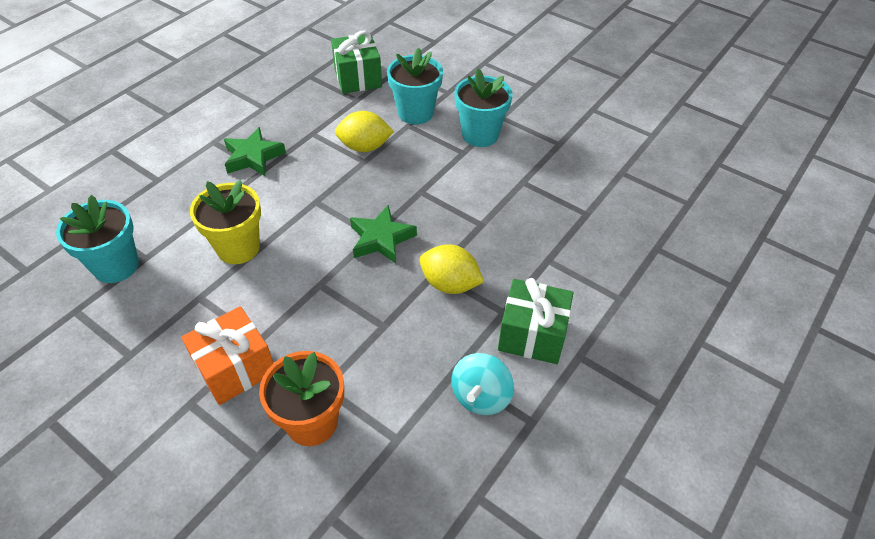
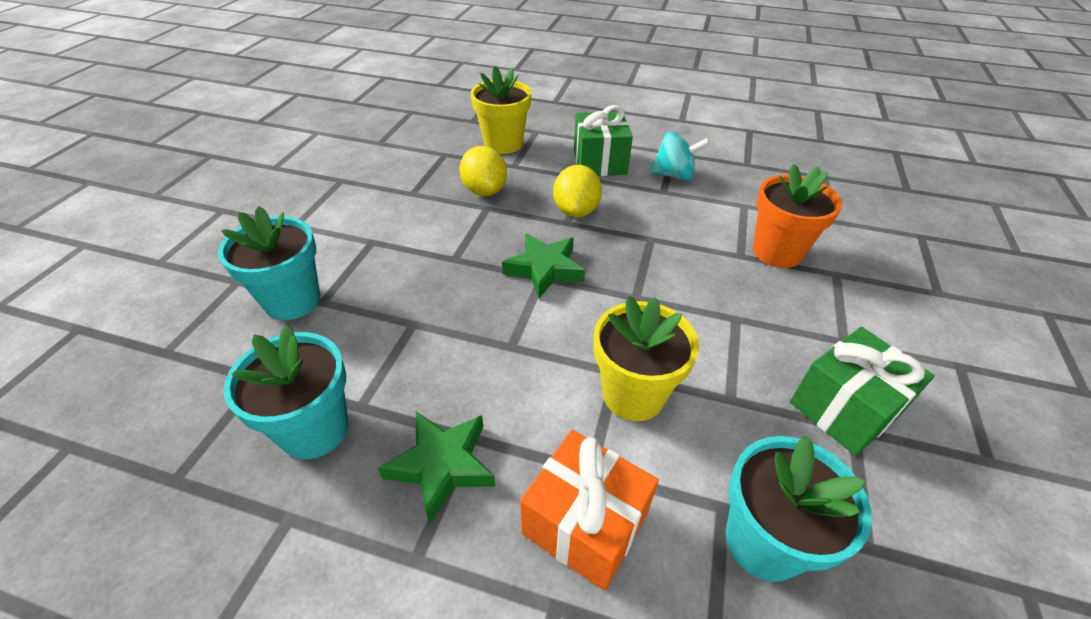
camera: 110 degrees left, 5 degrees down
orange gift [181,306,273,405] -> orange gift moved to [520,430,659,591]
green gift [331,30,382,94] -> green gift moved to [790,327,935,456]
yellow lemon [335,111,394,152] -> yellow lemon moved to [460,146,507,196]
turquoise flower pot [455,68,513,147] -> turquoise flower pot moved to [223,325,348,459]
none -> yellow flower pot [470,66,532,154]

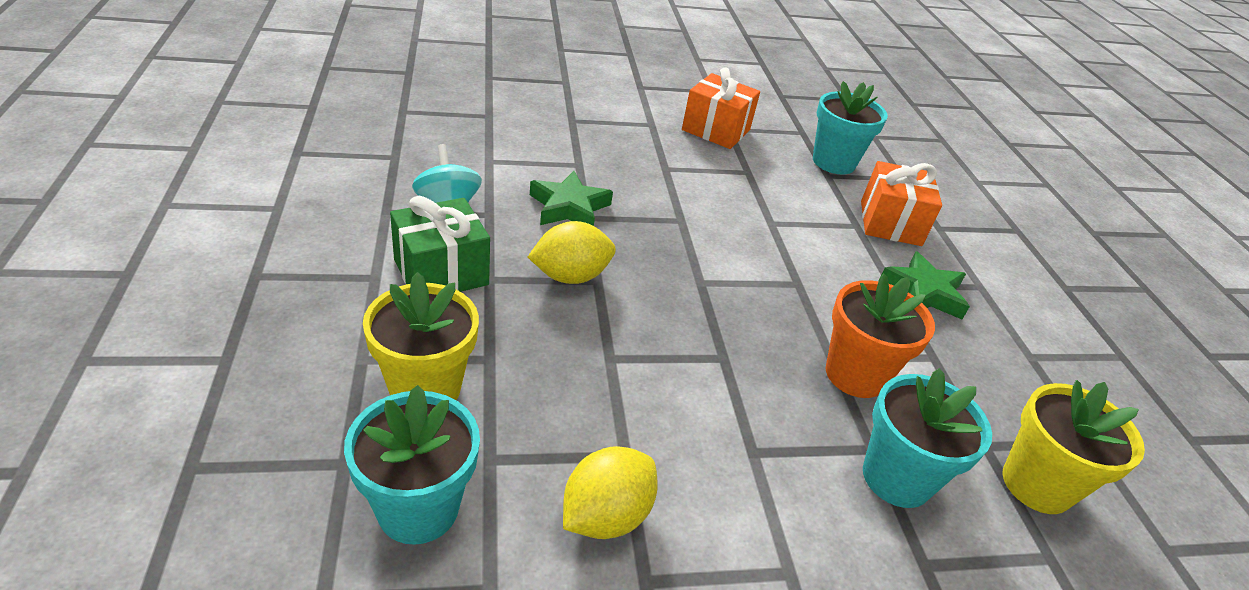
camera: 120 degrees left, 5 degrees down
turquoise flower pot [223,325,348,459] -> turquoise flower pot moved to [344,385,480,545]
yellow lemon [460,146,507,196] -> yellow lemon moved to [563,446,658,539]
green star [502,233,585,298] -> green star moved to [530,171,613,226]
yellow flower pot [594,296,699,421] -> yellow flower pot moved to [1002,380,1145,514]
orange flower pot [753,164,842,268] -> orange flower pot moved to [826,273,935,398]
green gift [790,327,935,456] -> orange gift [682,68,760,149]

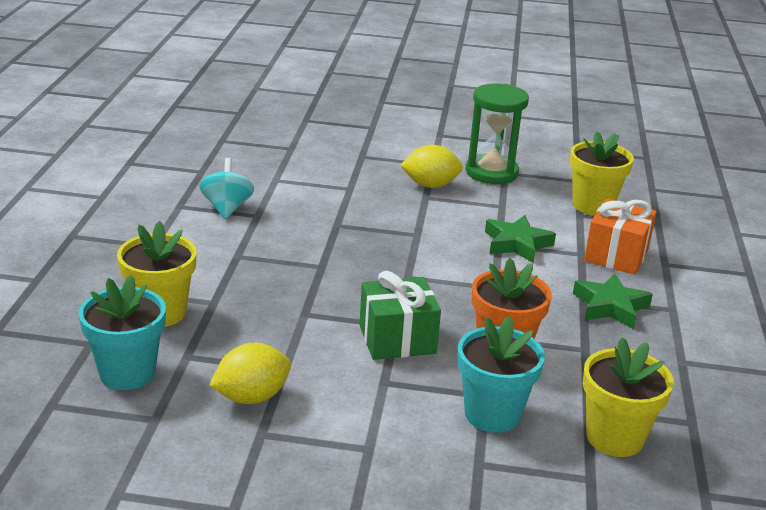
camera: 20 degrees right, 10 degrees down
green gift [390,196,490,292] -> green gift moved to [359,271,441,360]
yellow lemon [528,221,616,284] -> yellow lemon moved to [400,145,463,188]
green star [530,171,613,226] -> green star moved to [485,215,556,263]
orange gift [682,68,760,149] -> green hourglass [466,84,529,184]
turquoise flower pot [813,81,888,175] -> yellow flower pot [570,131,634,216]

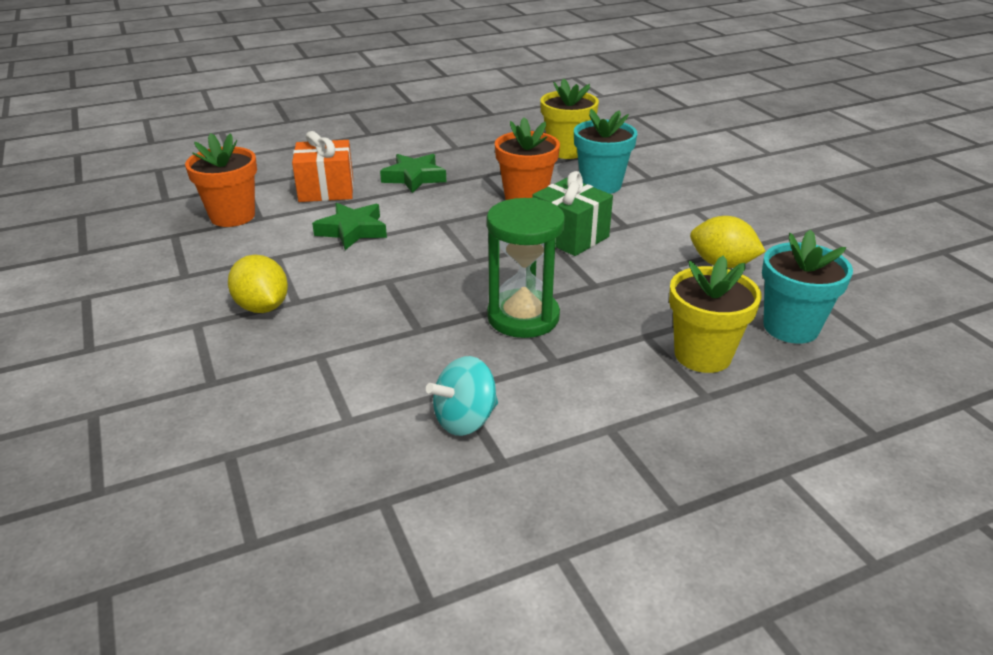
camera: 120 degrees left, 5 degrees up
green hourglass [466,84,529,184] -> green hourglass moved to [486,198,565,338]
yellow flower pot [570,131,634,216] -> orange flower pot [185,133,257,227]

